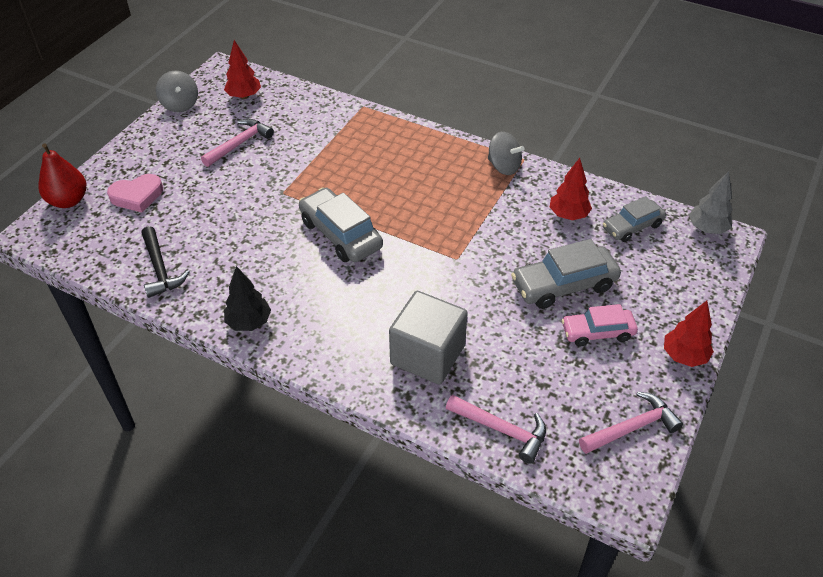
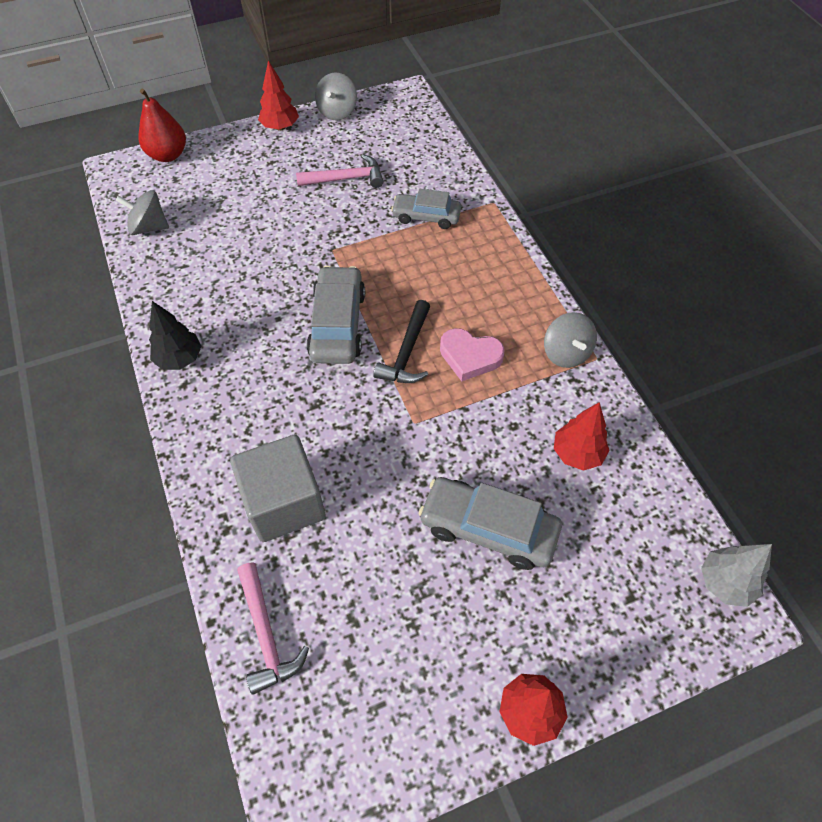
camera: 40 degrees right, 10 degrees up
pink heart [107,174,163,213] -> pink heart moved to [440,328,505,381]
black hammer [142,226,189,298] -> black hammer moved to [373,300,430,383]
red tree [224,40,261,99] -> red tree moved to [258,61,299,131]
pink car [561,304,638,346] -> none
pink hammer [579,391,683,454] -> none
grey car [603,196,666,242] -> grey car moved to [391,189,461,229]
none -> grey spinning top [116,190,169,235]

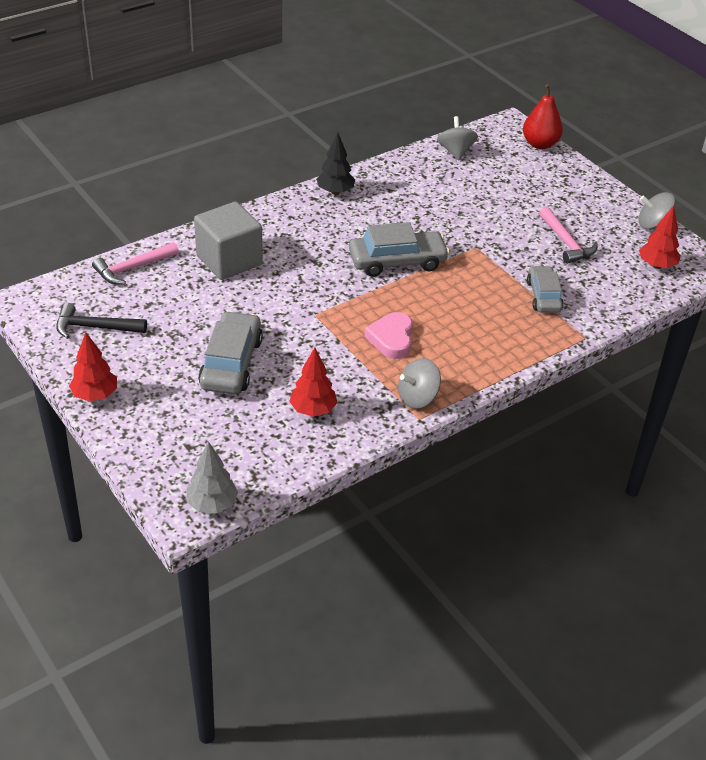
camera: 75 degrees right, 15 degrees down
red tree [258,61,299,131] -> red tree moved to [639,205,680,269]
black hammer [373,300,430,383] -> black hammer moved to [56,302,147,339]

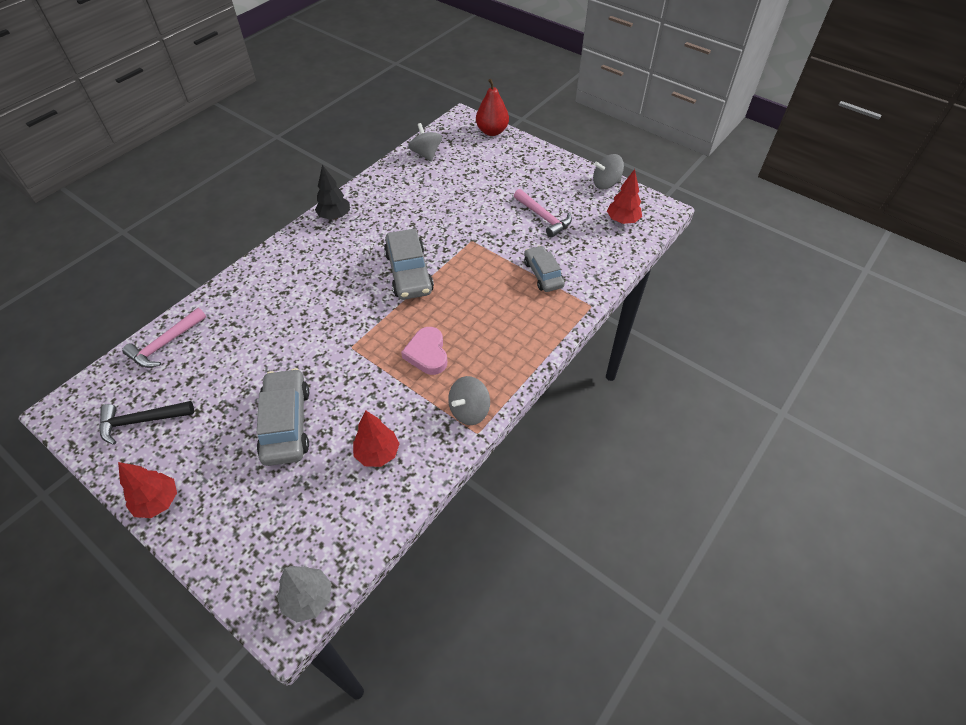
camera: 15 degrees left, 10 degrees up
grey cube [194,201,263,280] -> none
grey car [349,222,450,277] -> grey car turned 105 degrees clockwise [384,229,434,300]

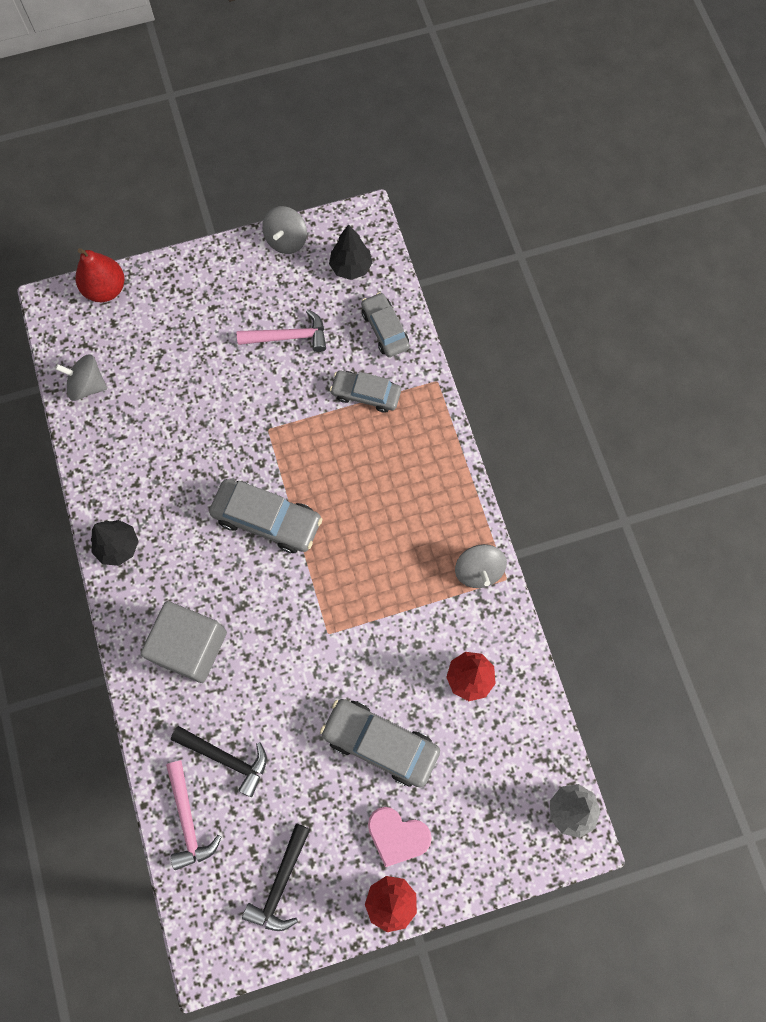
camera: 55 degrees left, 20 degrees up
pink heart [401,327,447,375] -> pink heart moved to [368,807,432,867]
red tree [607,169,642,224] -> black tree [329,224,372,280]
none -> grey cube [141,601,227,683]
none -> black hammer [171,726,267,797]
none -> grey car [361,292,410,357]

